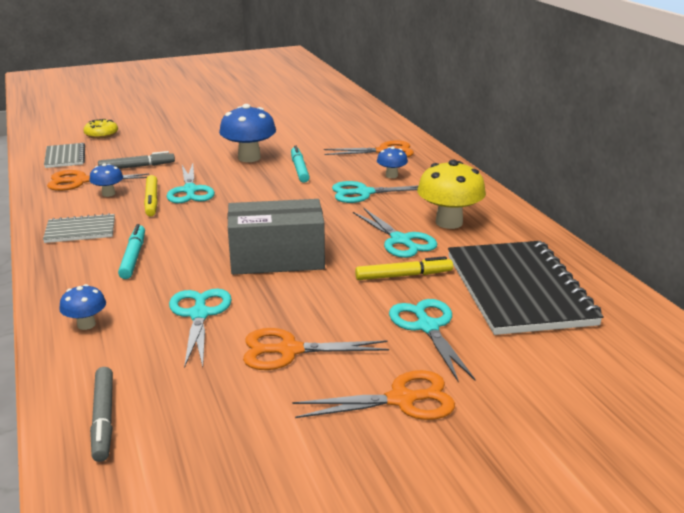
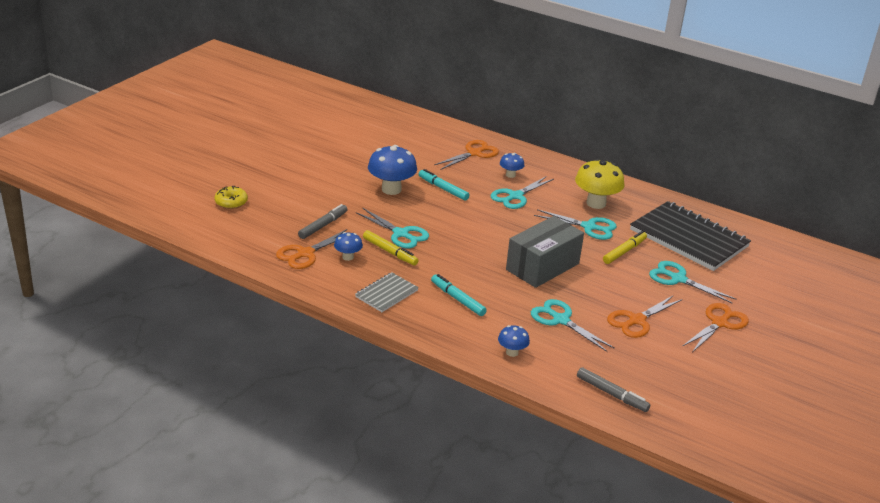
camera: 40 degrees left, 5 degrees up
grey notebook [44,143,85,168] -> none

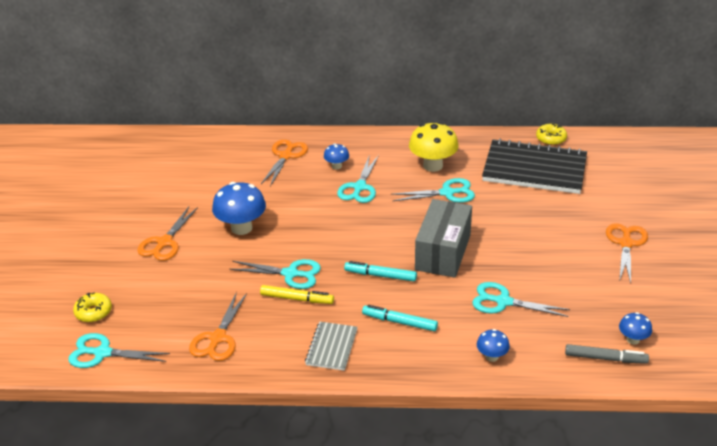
camera: 25 degrees left, 5 degrees up
grey marker [298,204,348,239] -> none
blue mushroom [334,232,363,261] -> blue mushroom moved to [619,312,652,345]
turquoise marker [418,169,469,201] -> turquoise marker moved to [344,261,417,281]
yellow marker [603,231,647,264] -> none
orange scissors [607,295,682,338] -> orange scissors moved to [137,207,198,261]
turquoise scissors [649,261,737,303] -> turquoise scissors moved to [69,333,170,368]
none -> yellow donut [536,124,567,145]

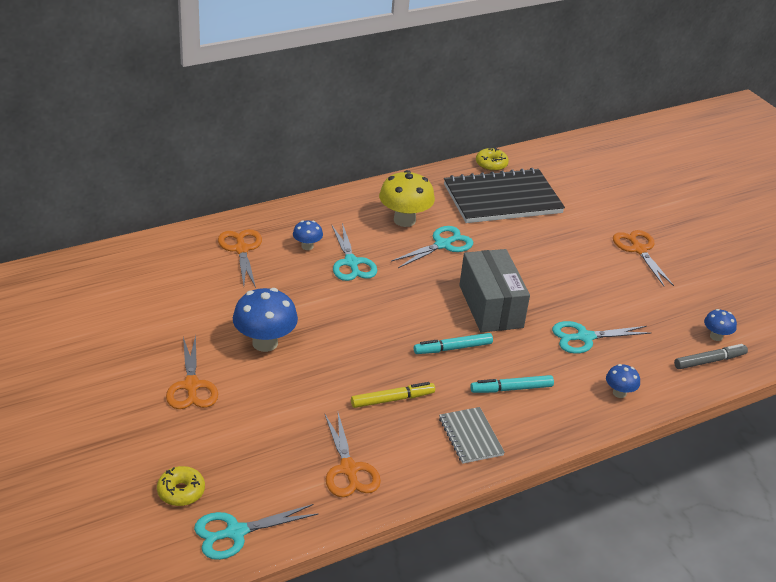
camera: 35 degrees left, 0 degrees up
turquoise scissors [229,259,321,289] -> none

